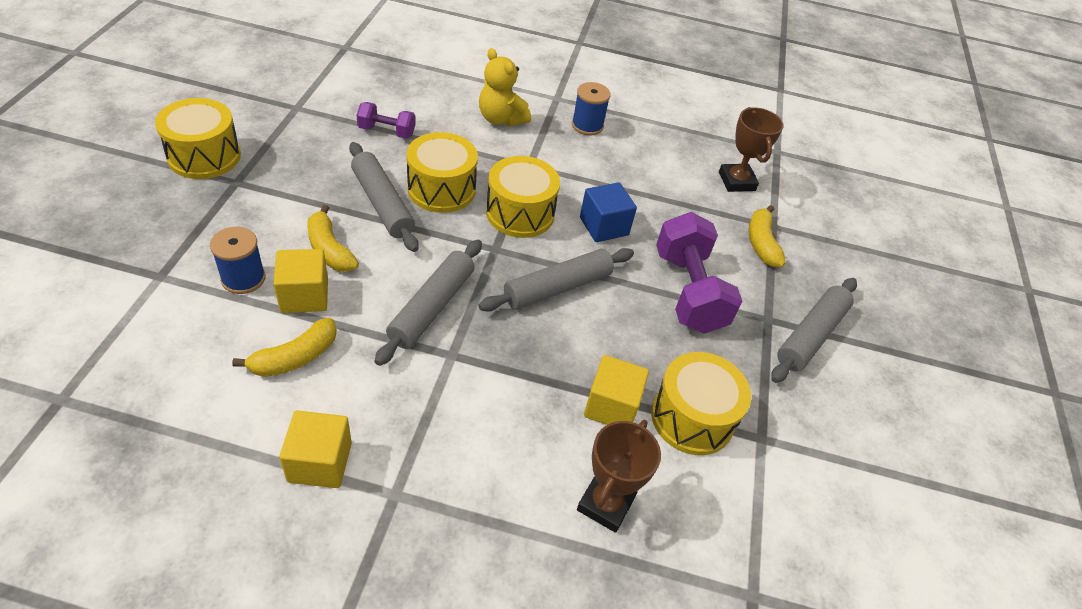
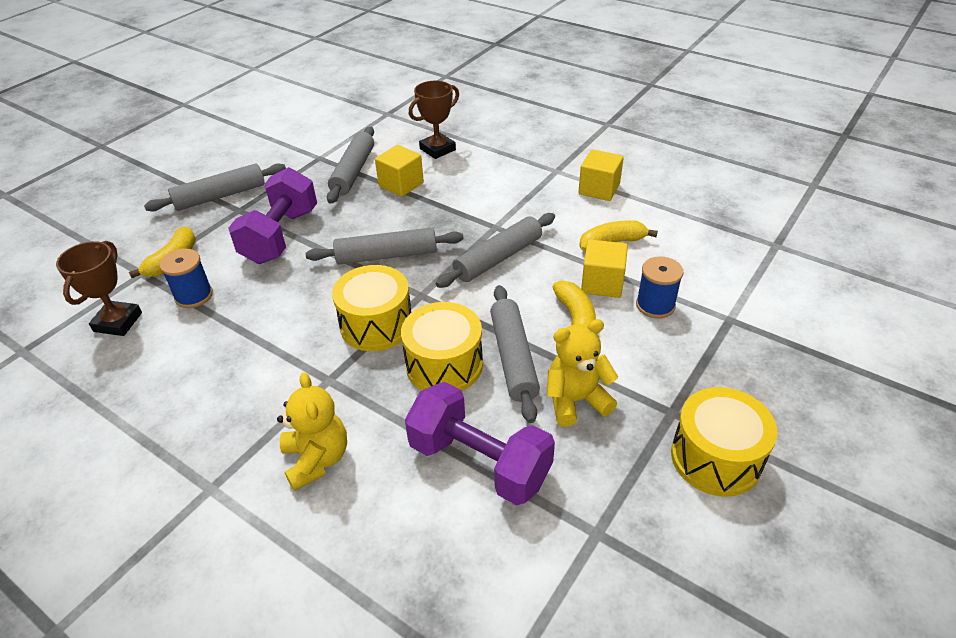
camera: 150 degrees left, 5 degrees down
purple dumbbell [357,102,415,139] -> purple dumbbell [405,382,555,505], size x1.88
blue spool [572,82,611,136] -> blue spool moved to [160,249,213,308]
blue cube [580,182,637,242] -> none
yellow drum [651,352,751,455] -> grey rolling pin [327,126,374,204]
none -> yellow teddy bear [547,319,618,427]

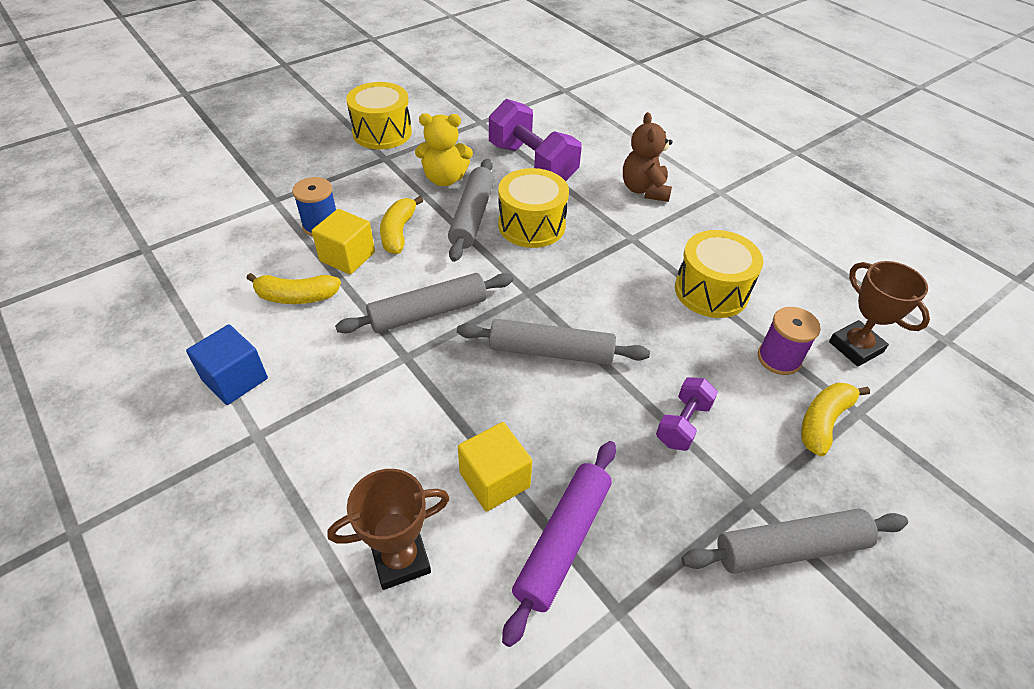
camera: 165 degrees left, 5 degrees up
brown trophy [56,241,142,336] -> brown trophy turned 60 degrees counterclockwise [829,261,930,366]
blue spool [160,249,213,308] -> purple spool [758,307,821,375]
purple dumbbell [228,167,317,264] -> purple dumbbell [656,377,718,451], size x0.53
yellow teddy bear [277,373,347,491] -> brown teddy bear [623,112,673,202]
grey rolling pin [327,126,374,204] -> purple rolling pin [502,441,616,647]
yellow drum [332,265,412,351] -> yellow drum moved to [675,230,763,318]
yellow cube [578,149,624,201] -> blue cube [186,325,268,405]

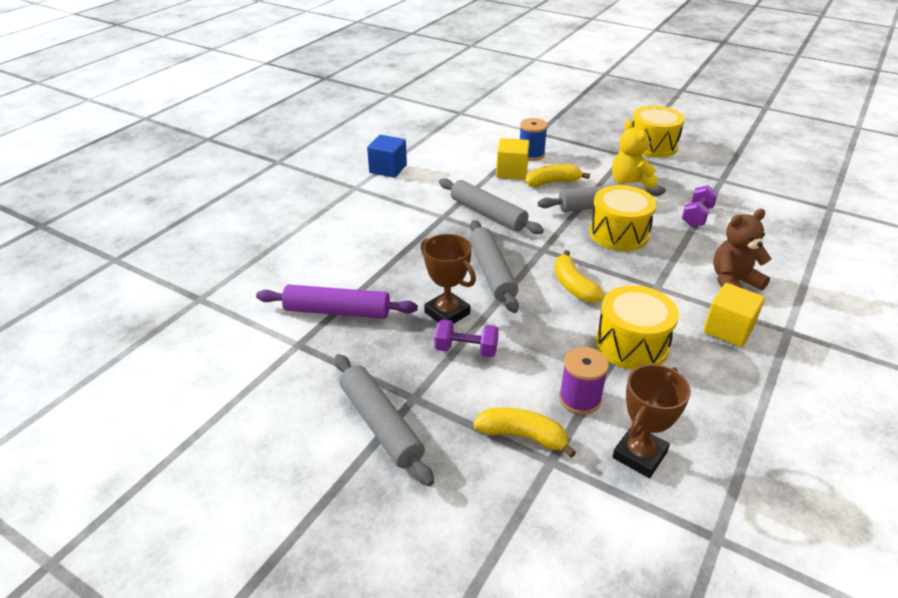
camera: 70 degrees right, 10 degrees down
yellow banana [246,273,341,304] -> yellow banana moved to [554,250,605,303]
brown trophy [327,469,450,590] -> brown trophy moved to [421,234,476,323]
yellow cube [458,422,532,512] -> yellow cube moved to [703,283,765,347]
purple dumbbell [489,99,582,181] -> purple dumbbell [682,185,718,227], size x0.53

